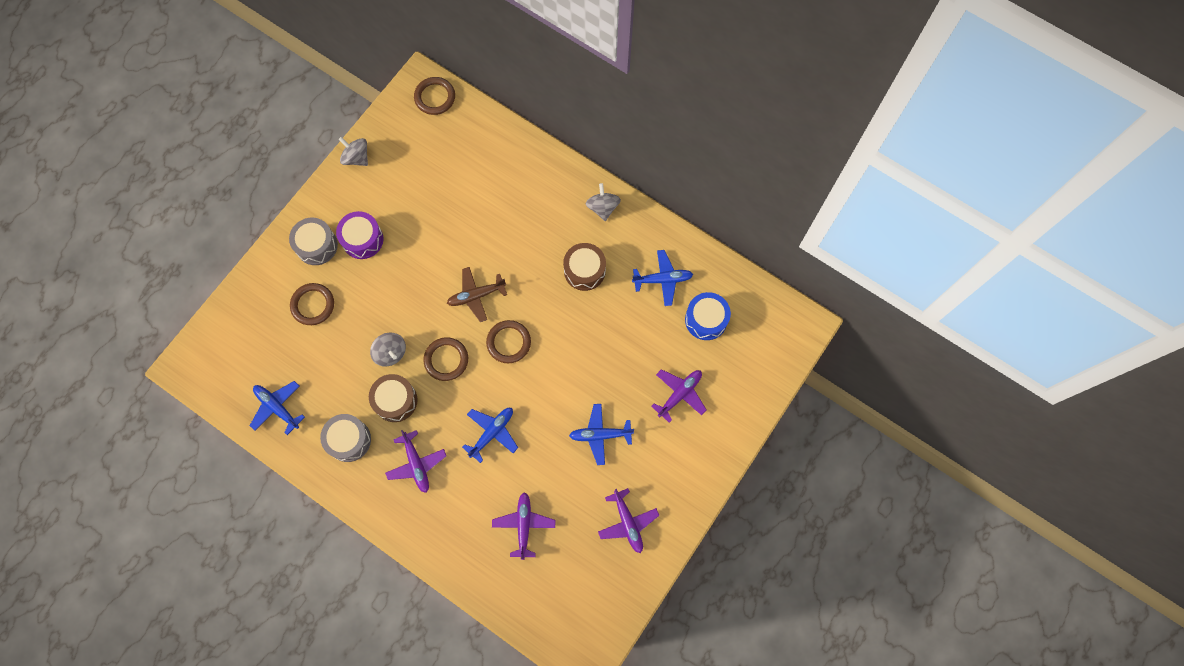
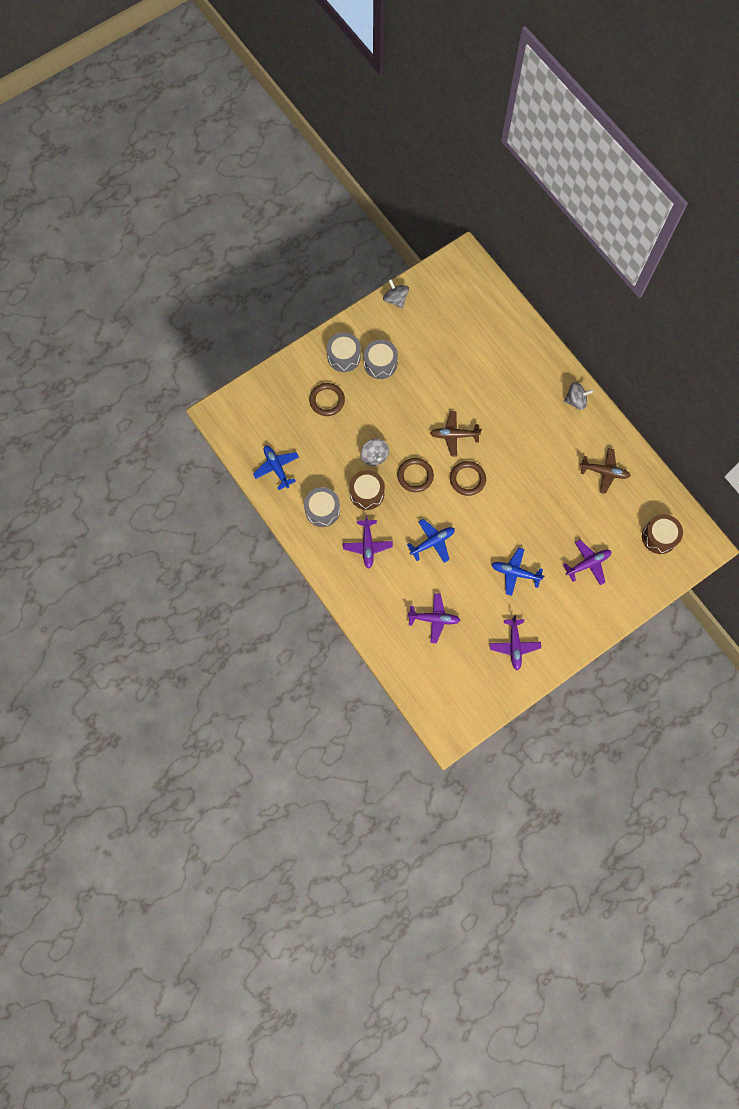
camera: 20 degrees right, 0 degrees up
purple drum [336,211,383,259] -> grey drum [364,340,398,379]
brown ring [414,77,455,115] -> none
purple plane [492,492,555,560] -> purple plane turned 75 degrees clockwise [407,593,460,644]
brown drum [563,243,606,291] -> brown drum moved to [642,514,683,554]
grey spinning top [586,183,621,221] -> grey spinning top turned 75 degrees clockwise [564,382,593,410]
blue plane [632,250,693,306] -> brown plane [580,448,631,494]
blue drum [685,292,731,340] -> none

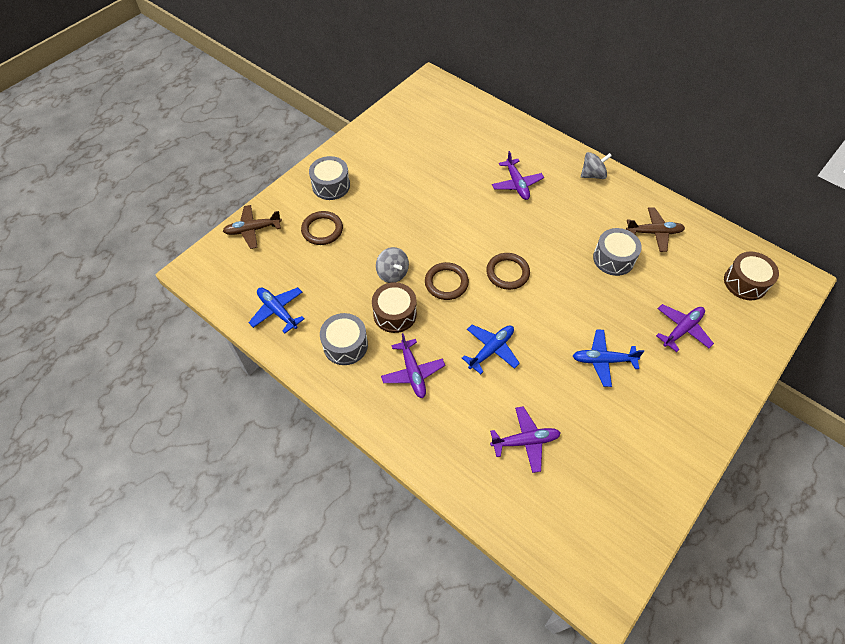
camera: 15 degrees left, 15 degrees down
grey drum [364,340,398,379] -> grey drum moved to [593,228,642,276]
grey spinning top [383,279,409,308] -> none
brown plane [430,411,482,456] -> brown plane moved to [223,205,282,249]
purple plane [490,615,541,671] -> purple plane moved to [492,151,544,200]

